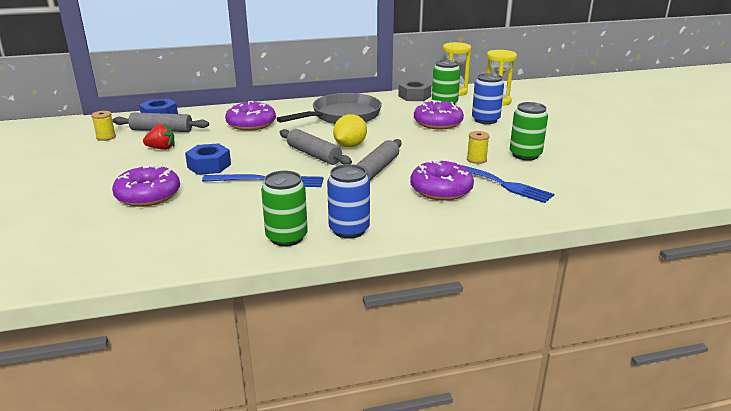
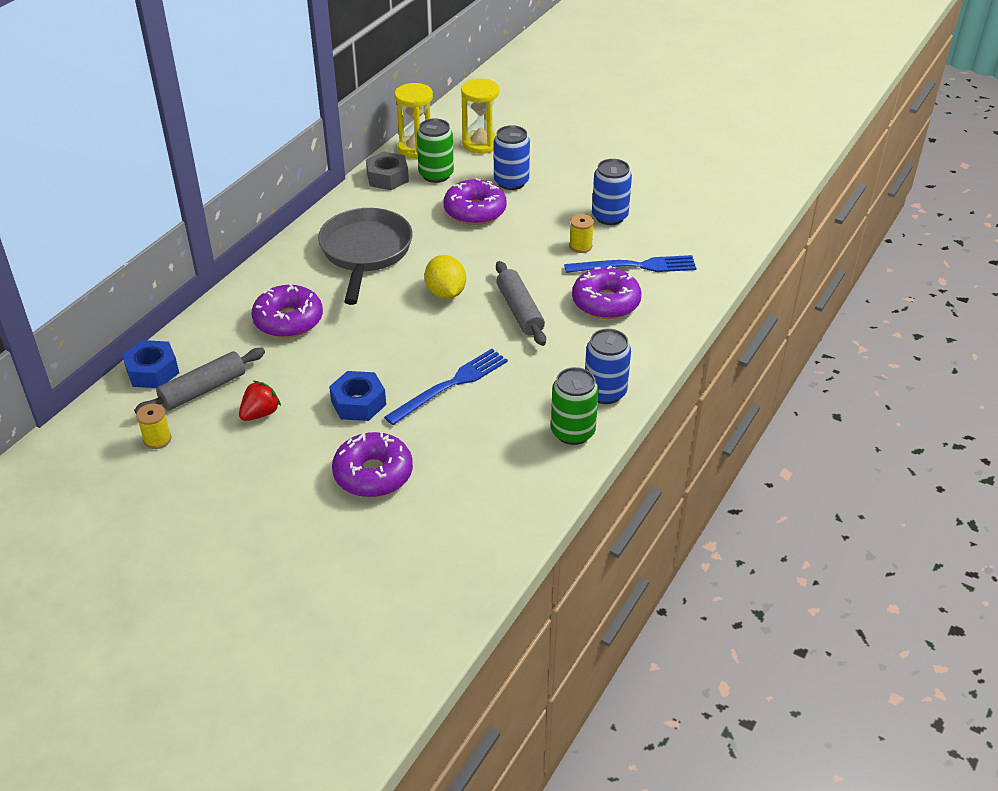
camera: 45 degrees left, 15 degrees up
grey rolling pin [280,129,352,165] -> none
green can [510,102,548,161] -> blue can [592,159,632,225]

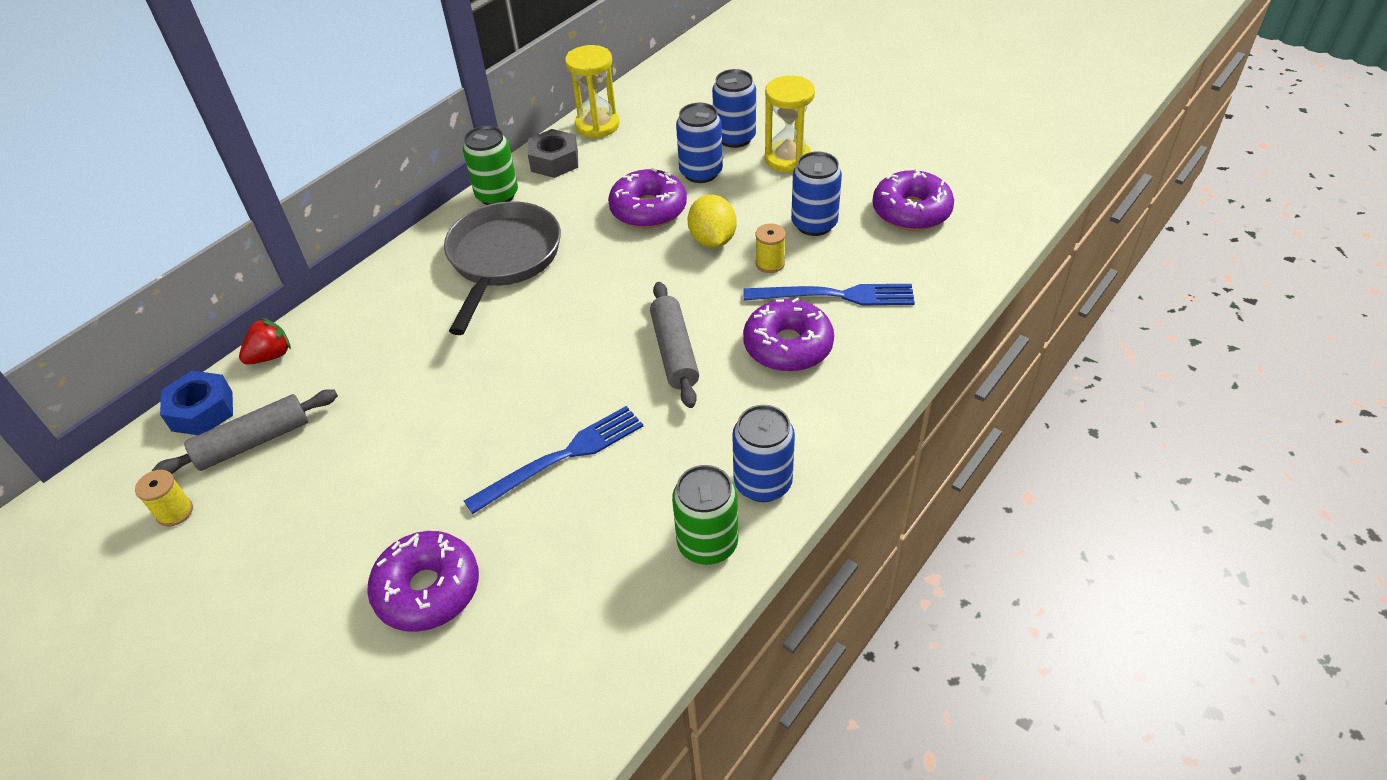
camera: 10 degrees right, 5 degrees up
red strawberry [239,381,281,421] -> red strawberry moved to [239,318,291,364]
purple donut [251,283,323,338] -> purple donut moved to [872,169,954,231]
blue nut [329,371,386,421] -> none
green can [417,118,454,183] -> green can moved to [463,126,518,205]
yellow lemon [425,255,466,299] -> yellow lemon moved to [688,195,737,248]
yellow hourglass [461,79,499,154] -> yellow hourglass moved to [765,75,815,173]
none -> blue can [712,69,756,148]

